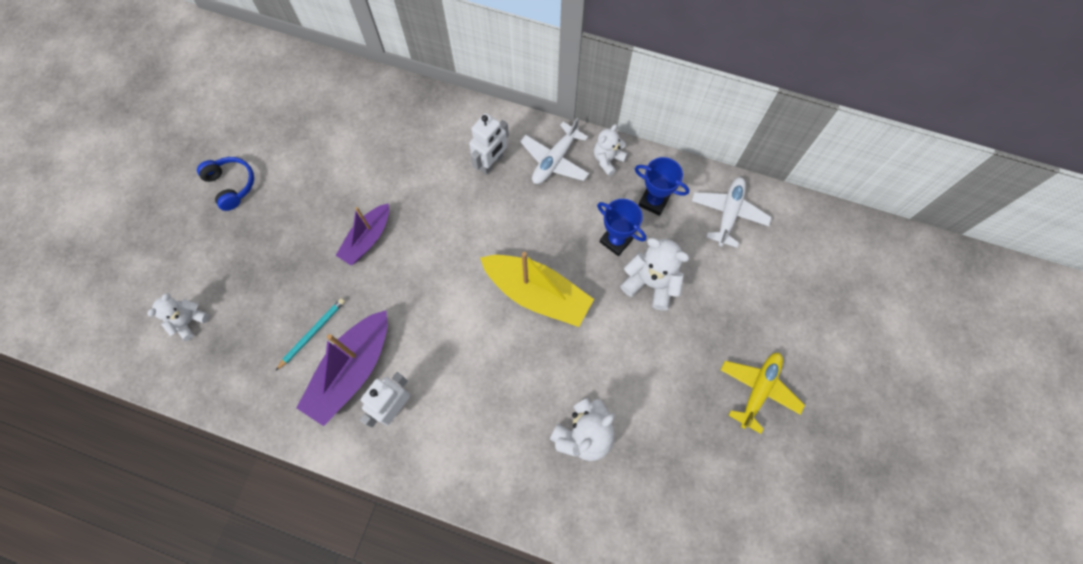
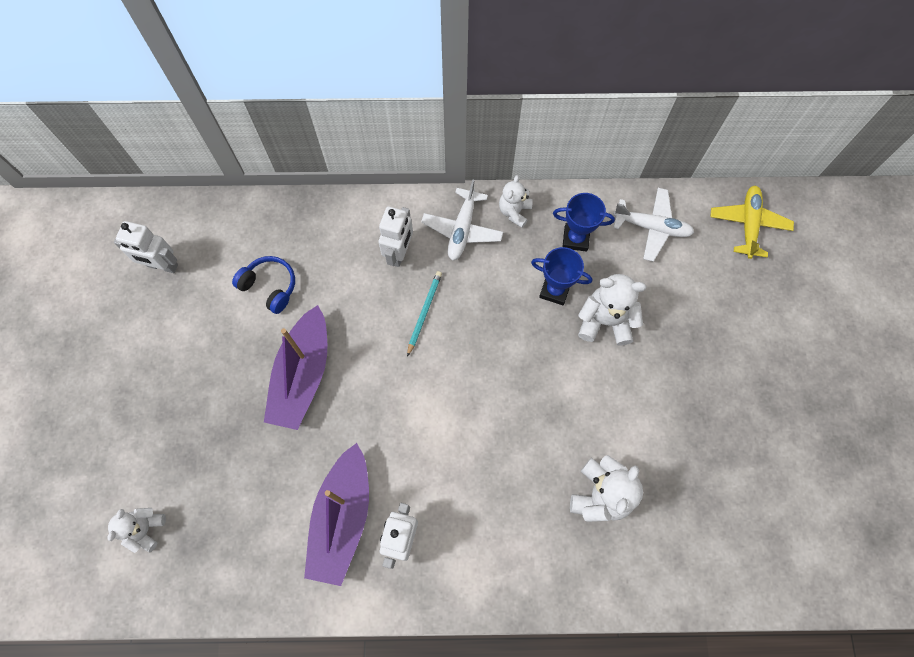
camera: 20 degrees left, 0 degrees up
blue headphones [197,157,254,211] -> blue headphones moved to [232,256,295,314]
turquoise pencil [276,298,345,370] -> turquoise pencil moved to [407,271,442,357]
purple boat [335,203,389,265] -> purple boat [264,305,328,430], size x1.58
yellow boat [480,252,594,327] -> none
white plane [692,177,772,248] -> white plane turned 105 degrees clockwise [613,188,694,262]
yellow plane [720,353,805,434] -> yellow plane moved to [710,186,794,259]
none -> white robot [114,221,178,273]

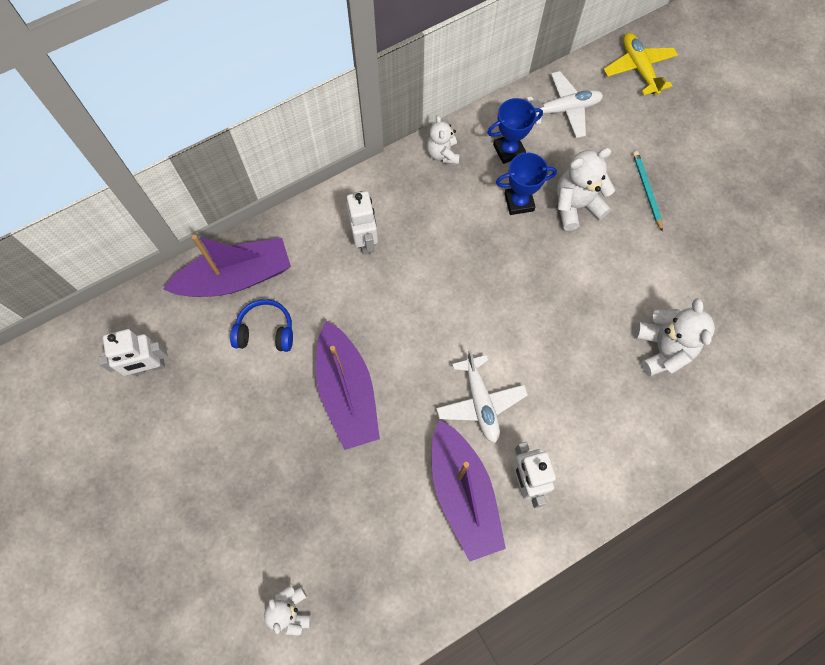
camera: 30 degrees left, 0 degrees up
turquoise pencil [407,271,442,357] -> turquoise pencil moved to [633,151,663,232]
white plane [421,179,503,261] -> white plane moved to [436,350,528,443]
none -> purple boat [163,235,291,297]

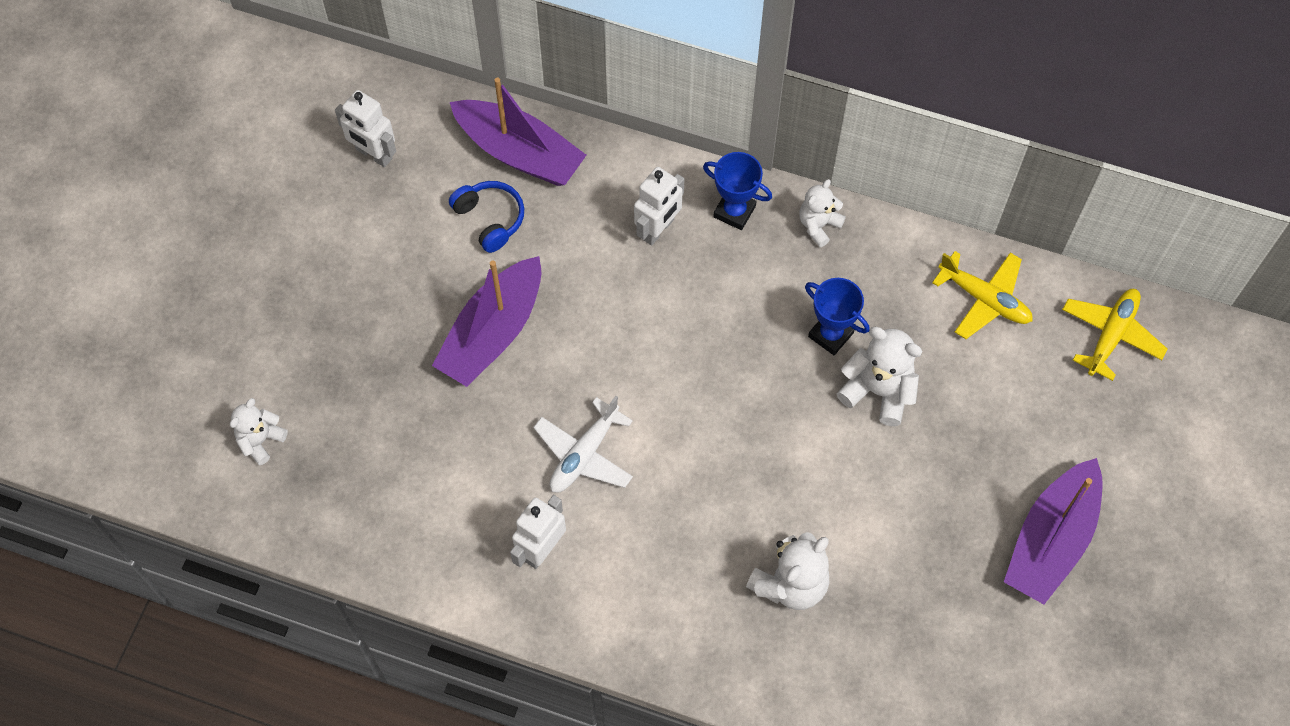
camera: 50 degrees right, 5 degrees down
purple boat [432,420,506,562] -> purple boat moved to [1004,458,1103,604]
blue trophy [487,98,543,164] -> blue trophy moved to [703,152,772,230]
white plane [526,71,603,138] -> yellow plane [932,251,1033,339]
turquoise pencil [633,151,663,232] -> none

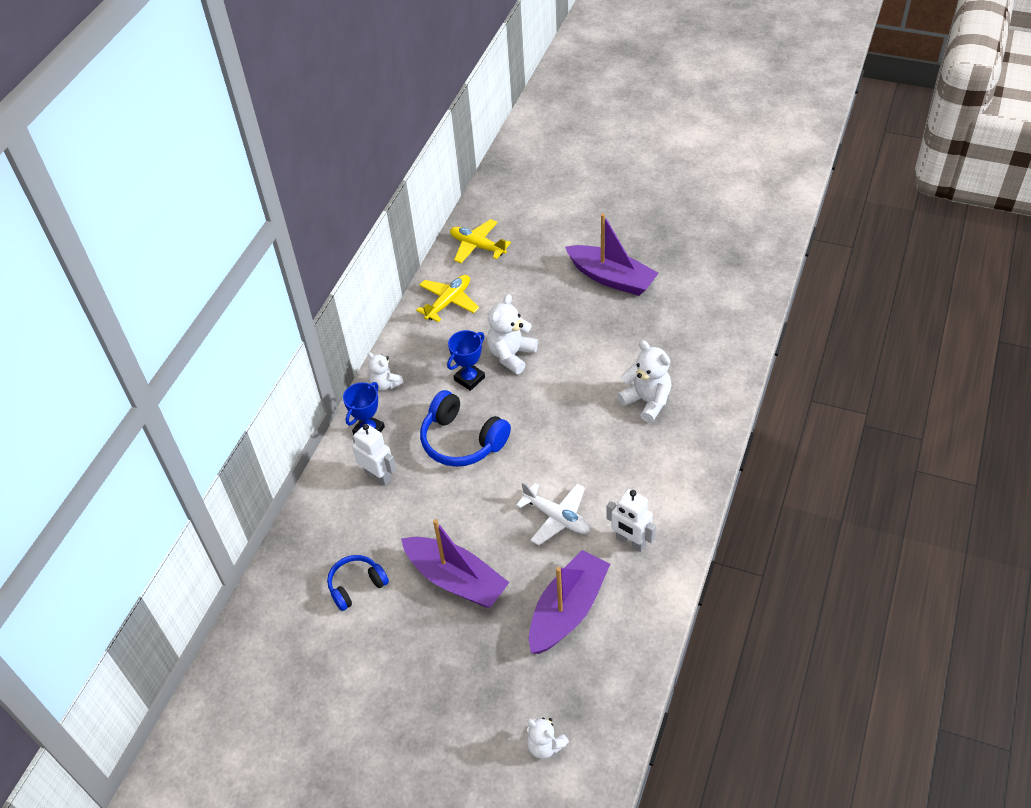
camera: 85 degrees left, 15 degrees down
white robot [335,90,396,167] -> none
purple boat [450,77,586,186] -> purple boat moved to [529,550,610,654]
none -> blue headphones [420,390,511,467]

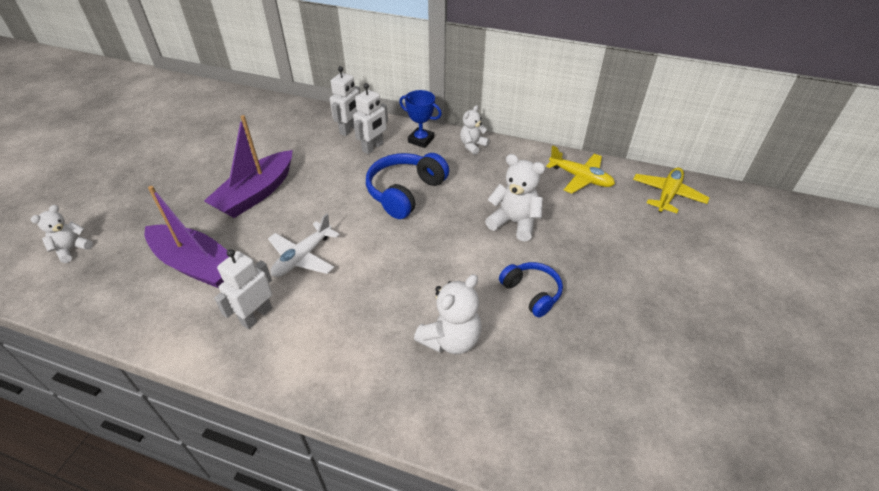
camera: 85 degrees right, 5 degrees down
blue headphones [327,555,389,611] -> blue headphones moved to [499,262,563,317]
blue trophy [447,330,485,391] -> none
purple boat [565,213,659,296] -> none
none -> white robot [330,66,360,136]

